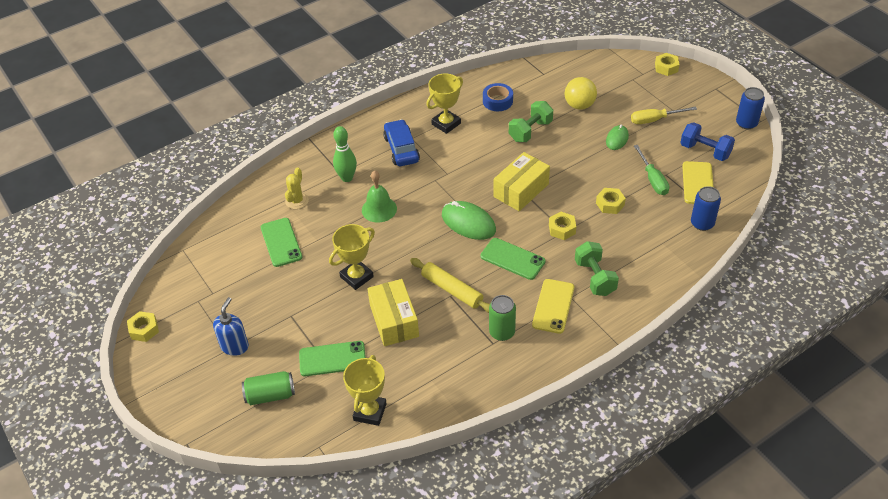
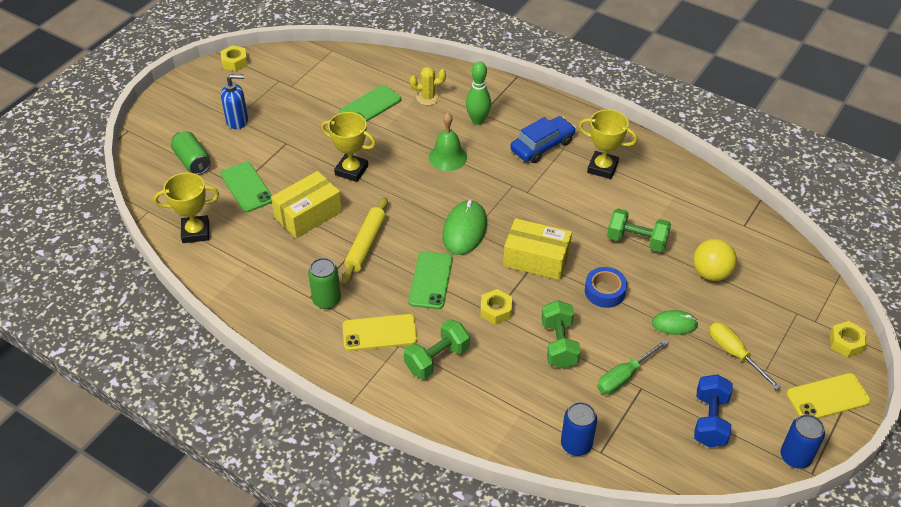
camera: 65 degrees right, 0 degrees up
blue tape [483,83,513,111] -> blue tape moved to [585,267,627,308]
yellow nut [596,188,626,214] -> green dumbbell [541,300,581,369]
yellow phone [682,161,714,204] -> yellow phone moved to [787,373,871,418]

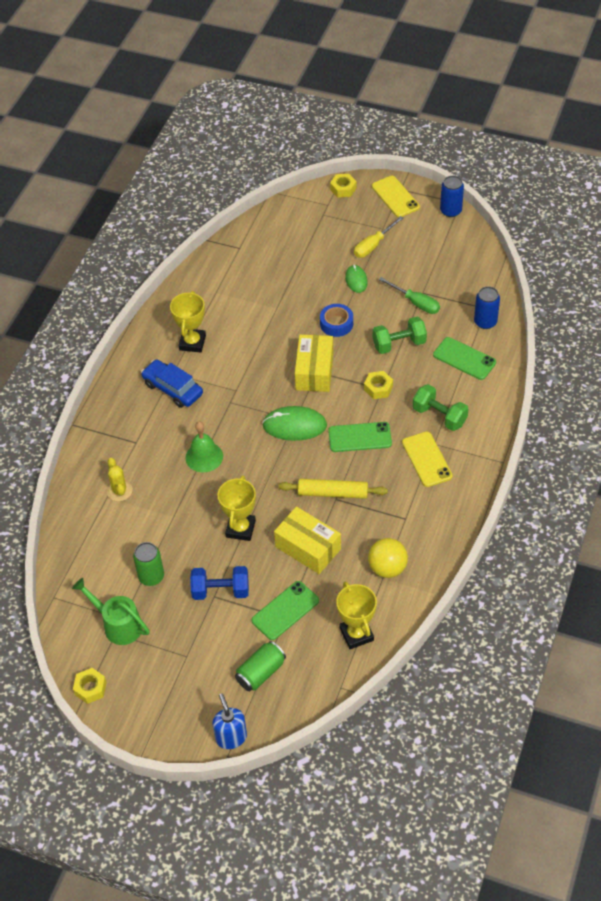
camera: 100 degrees left, 5 degrees up
blue soap dispenser [221,74,248,129] -> blue soap dispenser moved to [212,694,247,749]
green can [308,258,341,309] -> green can moved to [133,542,164,586]
green phone [339,85,401,122] -> green phone moved to [433,337,496,380]
green bowling pin [466,61,491,125] -> none
green dumbbell [607,208,671,252] -> none
yellow ball [693,239,737,281] -> yellow ball moved to [368,538,408,578]
blue dumbbell [694,374,733,447] -> blue dumbbell moved to [190,566,249,600]
none -> green watering can [72,578,150,645]

